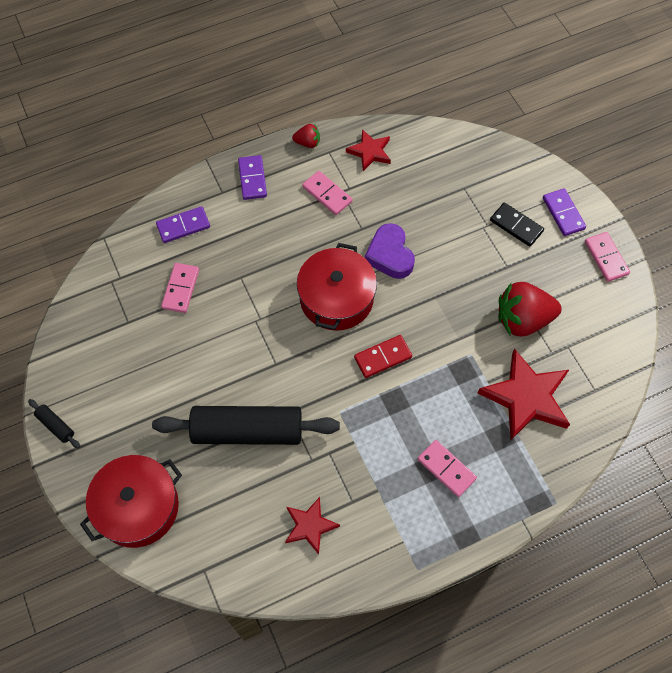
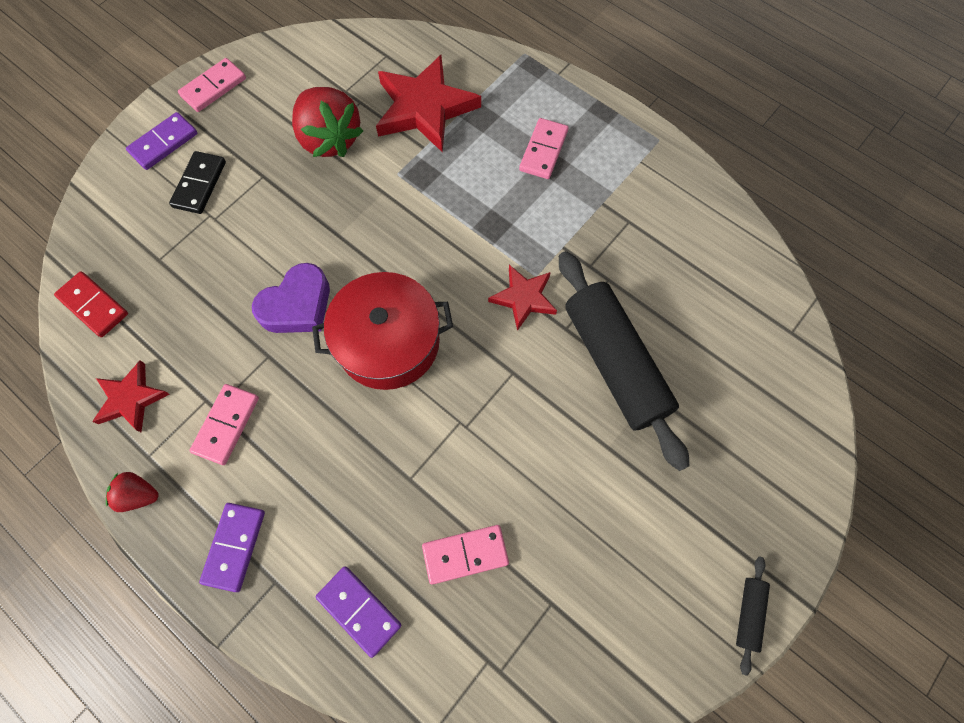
camera: 115 degrees left, 5 degrees up
red pot [80,455,182,548] -> none
purple domino [238,155,267,200] -> purple domino turned 45 degrees counterclockwise [199,503,265,592]
red star [285,497,340,554] -> red star moved to [488,265,557,331]
red strawberry [292,124,320,148] -> red strawberry turned 60 degrees counterclockwise [106,472,159,512]
red domino [354,335,412,378] -> red domino moved to [54,271,128,337]

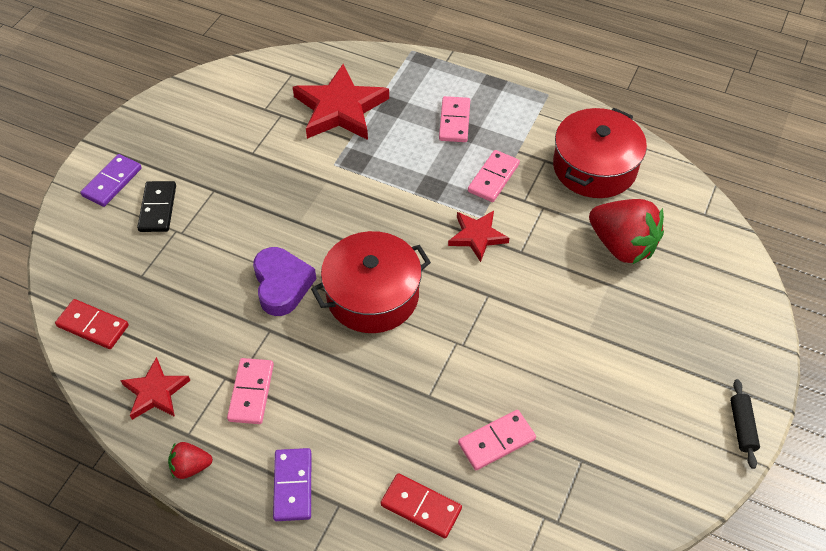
camera: 15 degrees left, 15 degrees down
pink domino [178,58,246,112] -> pink domino moved to [468,150,520,202]
purple heart [252,263,330,333] -> purple heart turned 45 degrees counterclockwise [253,247,316,316]
red strawberry [292,87,363,157] -> red strawberry moved to [589,199,664,264]
purple domino [316,567,401,658] -> red domino [381,473,462,538]
black rolling pin [559,251,690,471] -> none
none -> red pot [553,108,647,198]

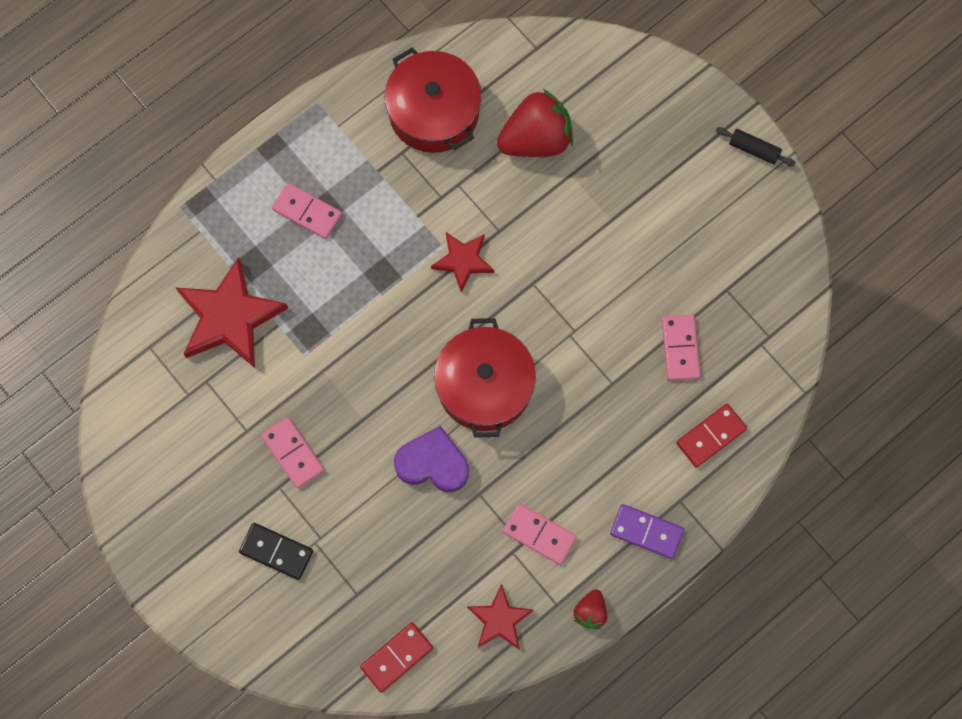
camera: 65 degrees left, 20 degrees up
purple domino [81,154,142,207] -> none
pink domino [468,150,520,202] -> pink domino moved to [261,417,324,488]

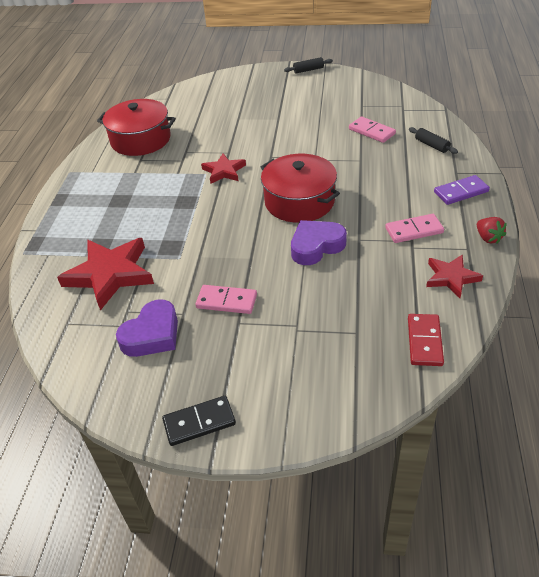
camera: 40 degrees left, 30 degrees down
black domino [239,523,313,580] -> black domino moved to [162,396,236,446]
pink domino [272,183,342,239] -> none
red strawberry [497,89,573,157] -> none
red domino [676,404,747,468] -> black rolling pin [409,127,458,154]
none -> purple heart [116,300,178,357]

